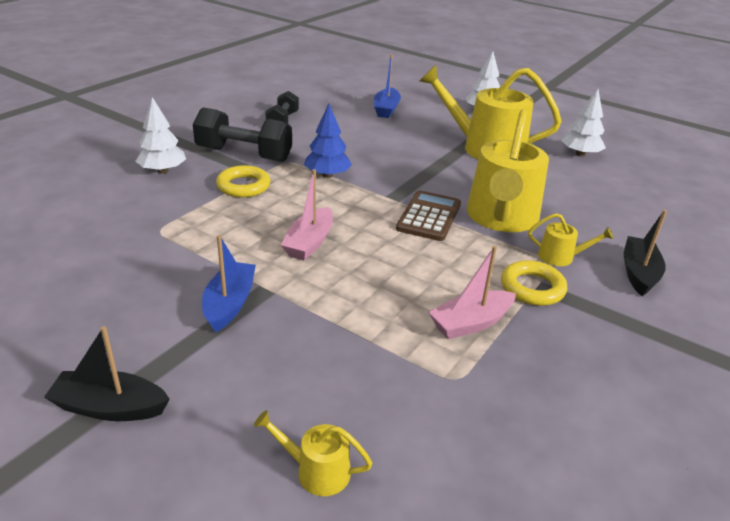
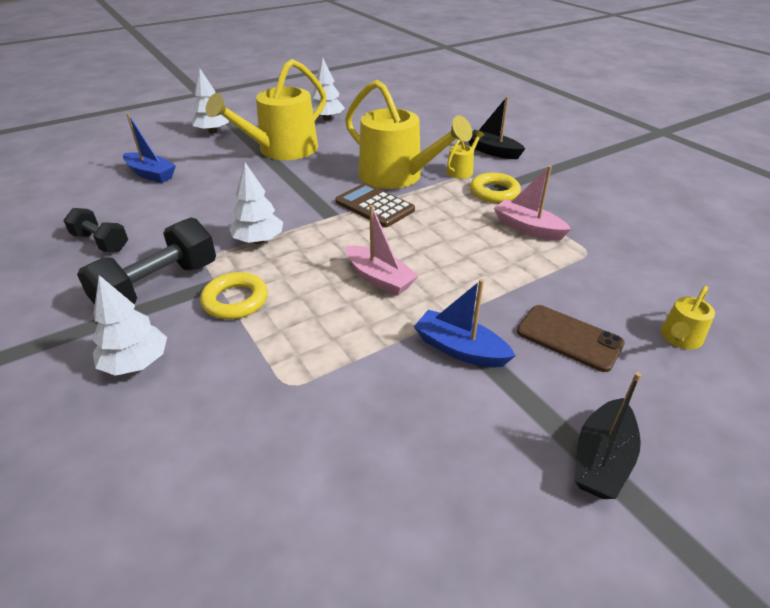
camera: 65 degrees left, 5 degrees up
blue tree [304,104,352,178] -> white tree [229,163,283,244]
pink boat [428,246,516,339] -> pink boat turned 135 degrees clockwise [494,165,571,240]
none -> brown phone [517,305,625,372]

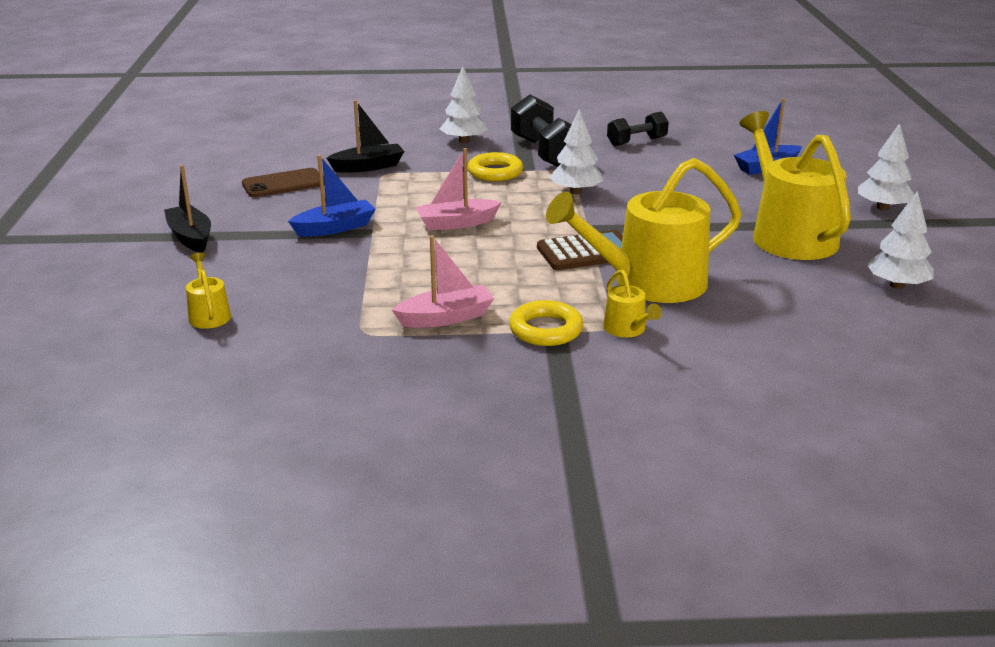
camera: 120 degrees right, 10 degrees down
black boat [468,96,525,159] -> black boat moved to [327,100,404,173]
brown phone [517,305,625,372] -> brown phone moved to [242,168,324,197]

